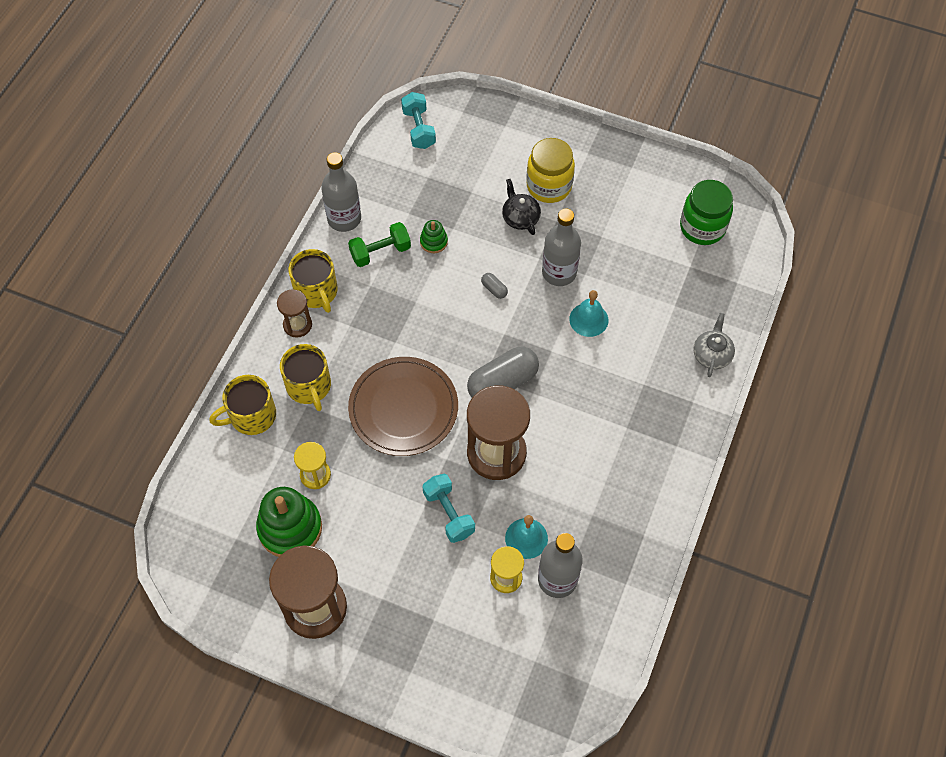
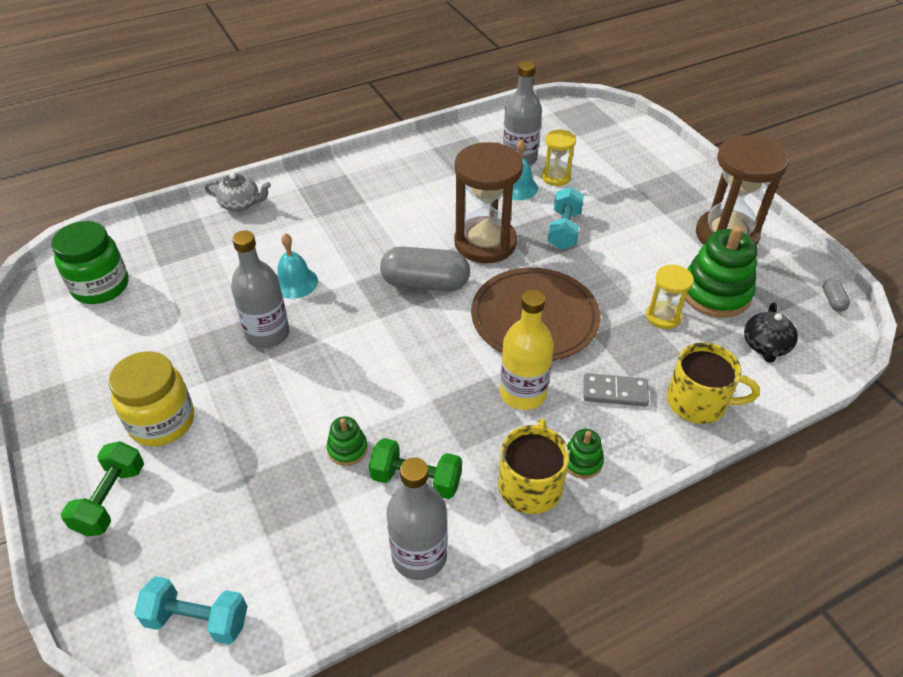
camera: 140 degrees left, 15 degrees down
brown hourglass [277,289,312,338] -> green stacking toy [567,429,604,479]
yellow mug [280,344,331,411] -> grey domino [584,373,649,407]
turquoise dumbbell [401,92,436,149] -> turquoise dumbbell turned 75 degrees clockwise [134,576,248,645]
grey capsule [481,273,508,299] -> grey capsule moved to [823,279,850,312]
black teapot [502,179,541,235] -> black teapot moved to [744,303,798,363]
grey teapot [693,313,735,377] -> grey teapot turned 135 degrees counterclockwise [205,173,271,212]
none -> green dumbbell [61,441,144,536]
none -> yellow bottle [500,290,554,410]

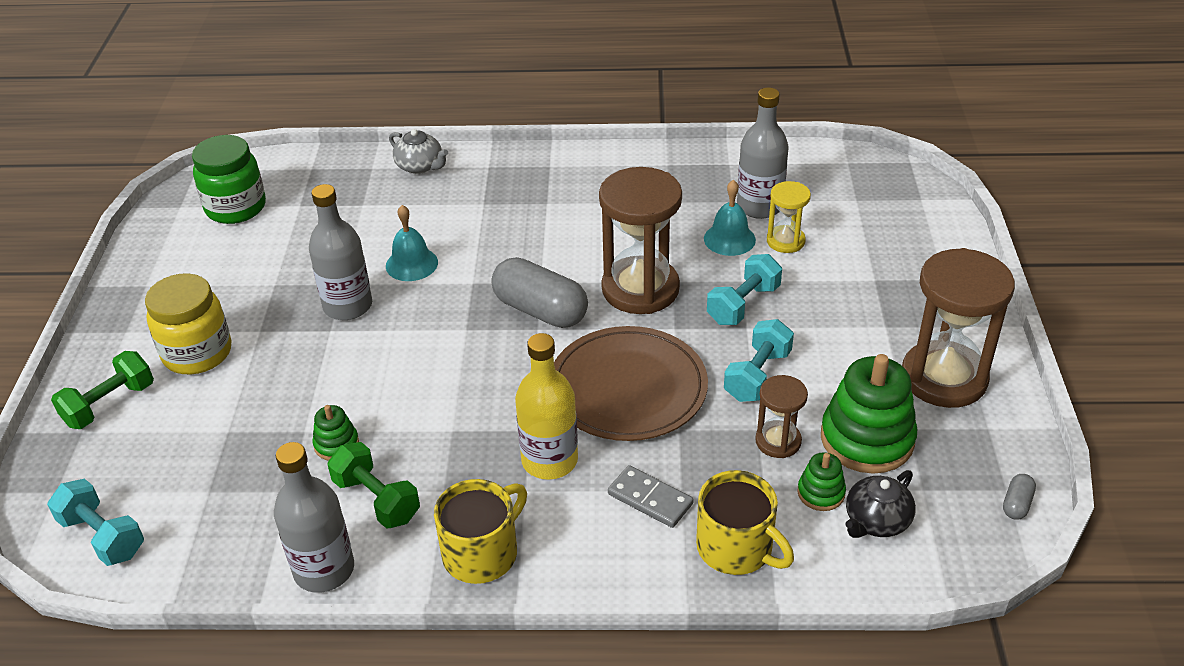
camera: 30 degrees right, 5 degrees down
green stacking toy [567,429,604,479] -> green stacking toy moved to [797,452,846,511]
yellow hourglass [646,265,694,329] -> brown hourglass [755,375,808,458]
none -> turquoise dumbbell [724,319,794,402]

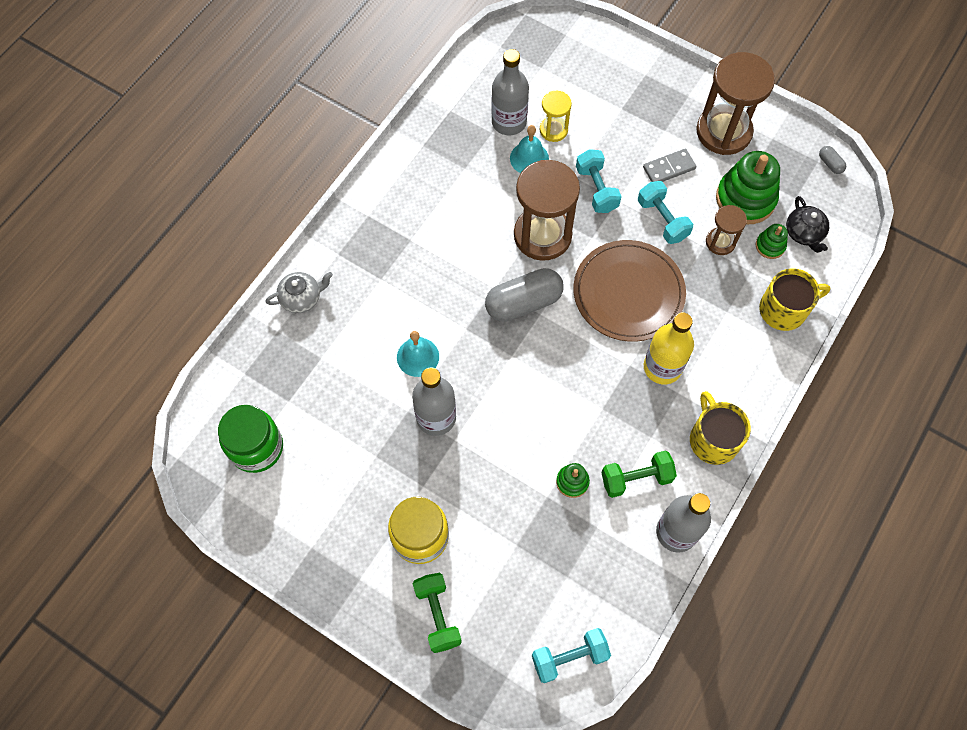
camera: 60 degrees left, 25 degrees up
grey domino [608,465,694,528] -> grey domino moved to [643,149,696,182]

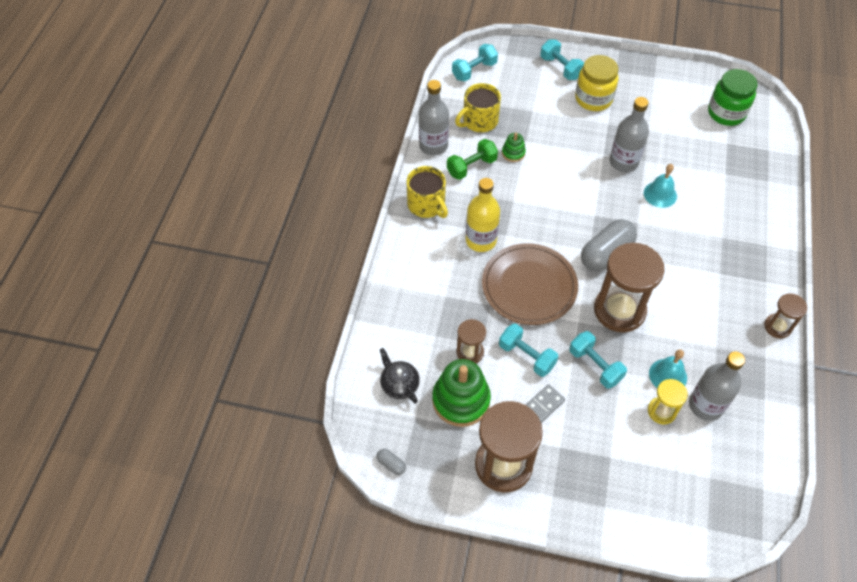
camera: 160 degrees right, 10 degrees down
grey teapot [265,272,333,313] -> none
green dumbbell [413,573,462,653] -> turquoise dumbbell [540,39,584,80]
green stacking toy [756,224,788,259] -> none
yellow mug [759,268,831,331] -> yellow mug moved to [455,83,501,132]
none -> brown hourglass [764,293,807,339]

